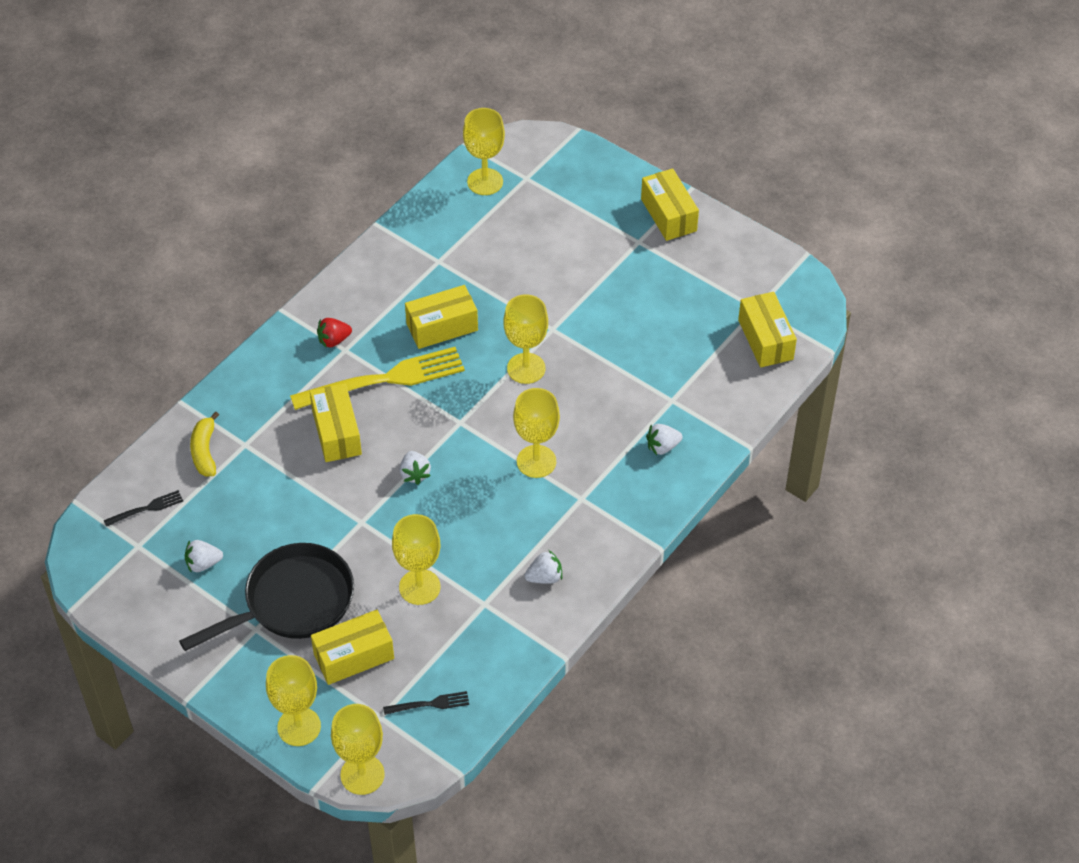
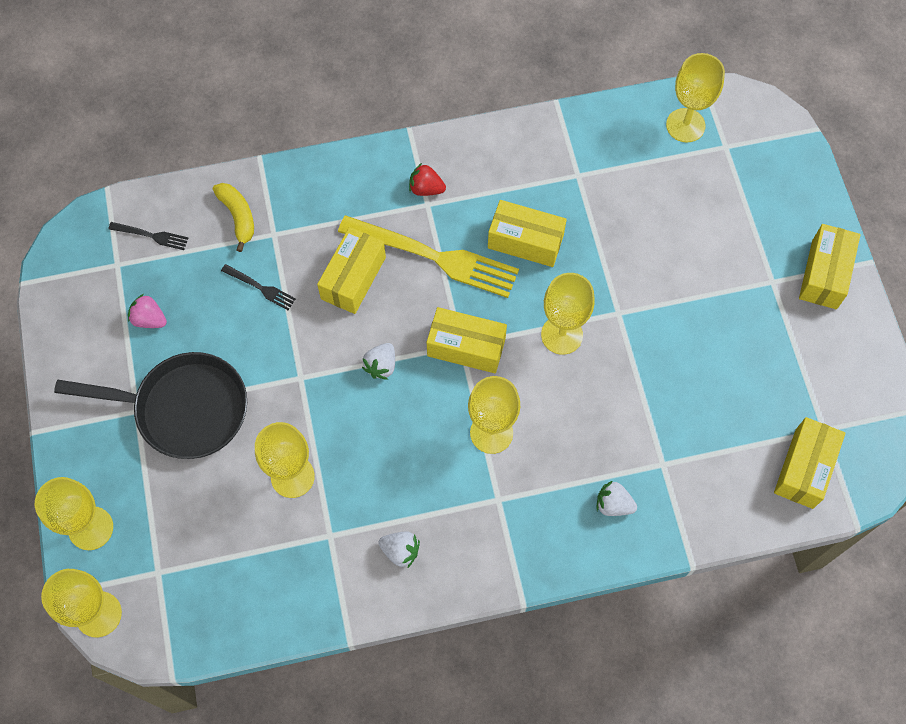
camera: 40 degrees right, 15 degrees up
white strawberry [185,540,223,573] -> pink strawberry [128,294,167,328]
yellow banana [190,411,219,476] -> yellow banana turned 120 degrees clockwise [213,183,254,252]
yellow box [311,610,394,685] -> yellow box moved to [427,307,507,373]
black fork [383,691,469,715] -> black fork moved to [221,264,296,310]

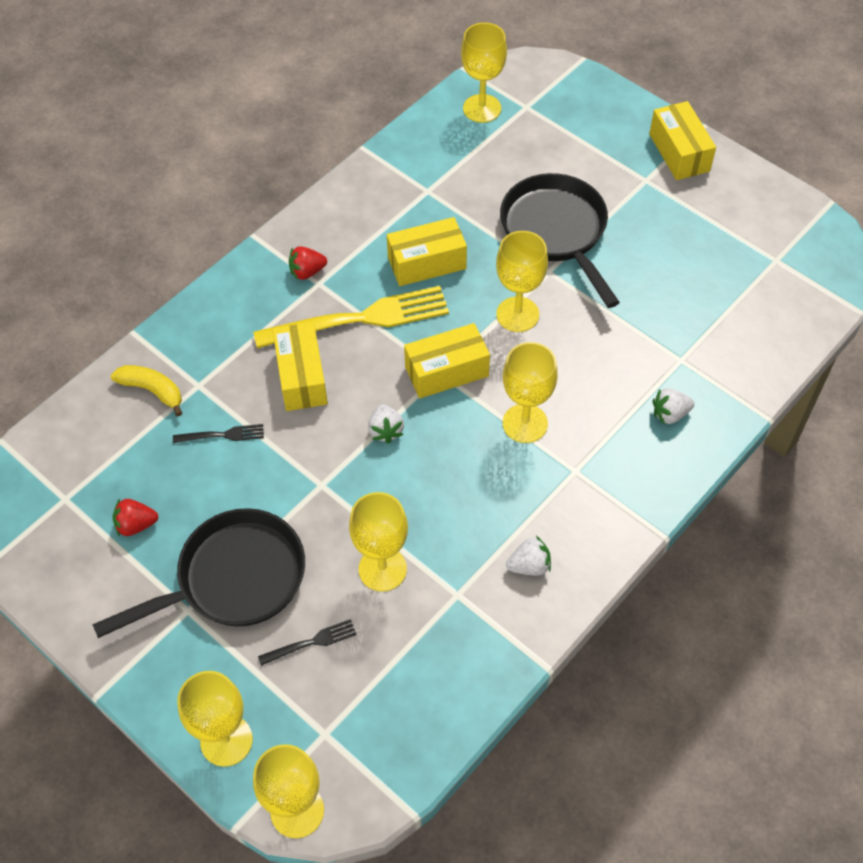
camera: 35 degrees left, 10 degrees down
black fork [108,222,188,250] -> black fork moved to [258,619,357,666]
pink strawberry [128,294,167,328] -> red strawberry [113,498,158,537]
yellow box [774,417,845,509] -> none
none -> black pan [500,173,620,308]

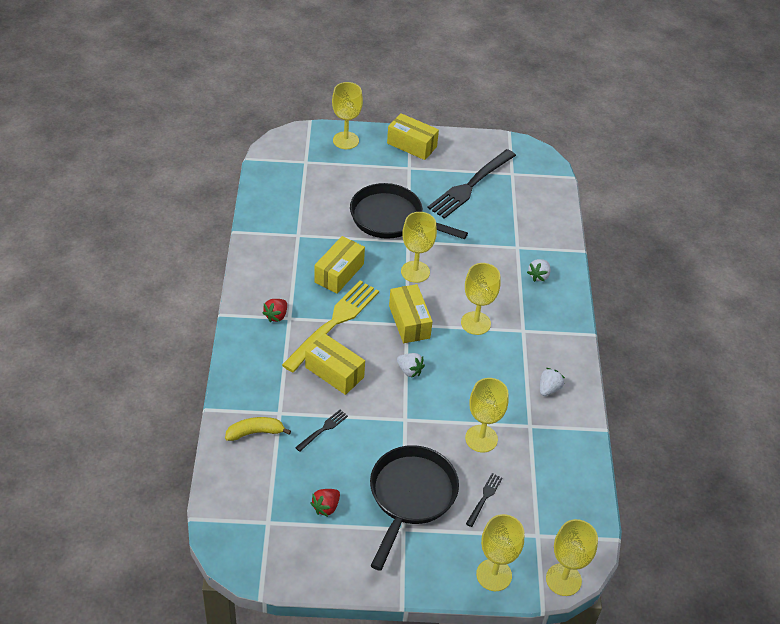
camera: 45 degrees left, 10 degrees down
yellow box [404,323,490,398] -> yellow box turned 45 degrees counterclockwise [389,284,433,343]
yellow goblet [461,22,507,123] -> yellow goblet moved to [332,82,363,149]
none -> black fork [428,149,516,219]

